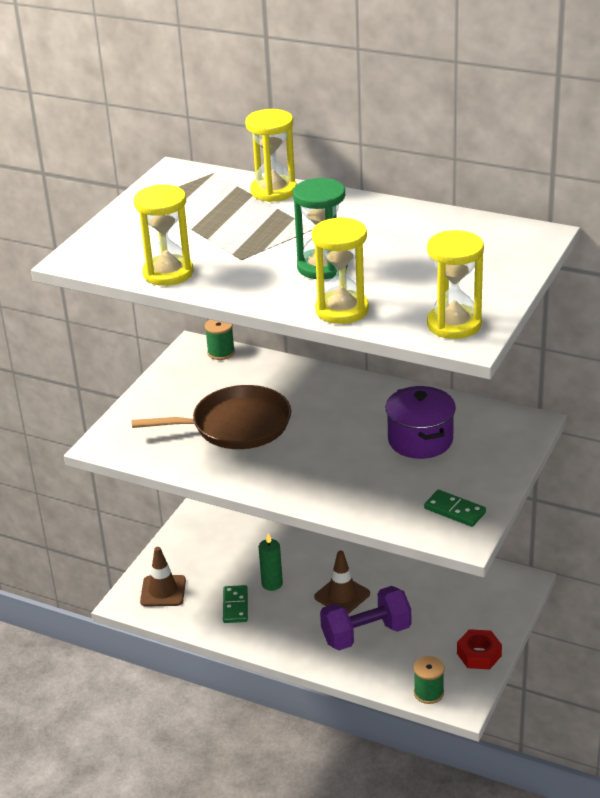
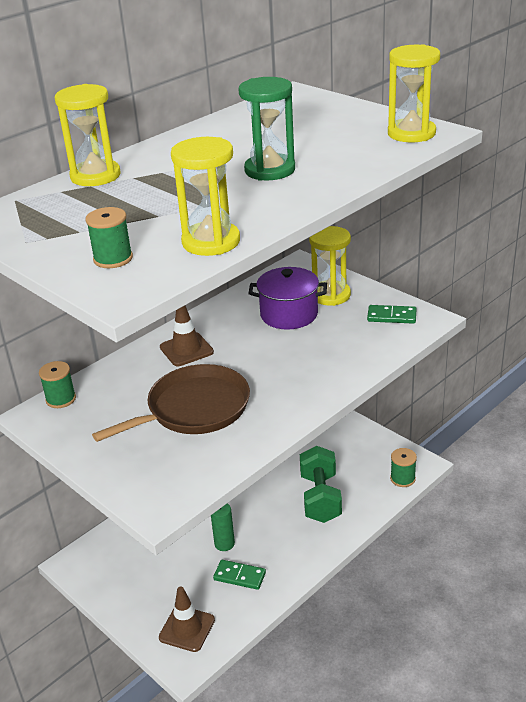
camera: 70 degrees left, 0 degrees up
brown pan [131,385,291,449] -> brown pan turned 45 degrees clockwise [92,364,250,442]
yellow hourglass [312,217,369,324] -> yellow hourglass moved to [309,226,351,306]
brown traffic cone [314,551,370,614] -> brown traffic cone moved to [160,306,214,366]
purple dumbbell [320,586,411,650] -> green dumbbell [300,446,342,523]
green domino [424,490,486,527] -> green domino turned 45 degrees clockwise [367,305,417,324]
red nut [457,629,502,669] -> none
none -> green spool [85,207,133,268]

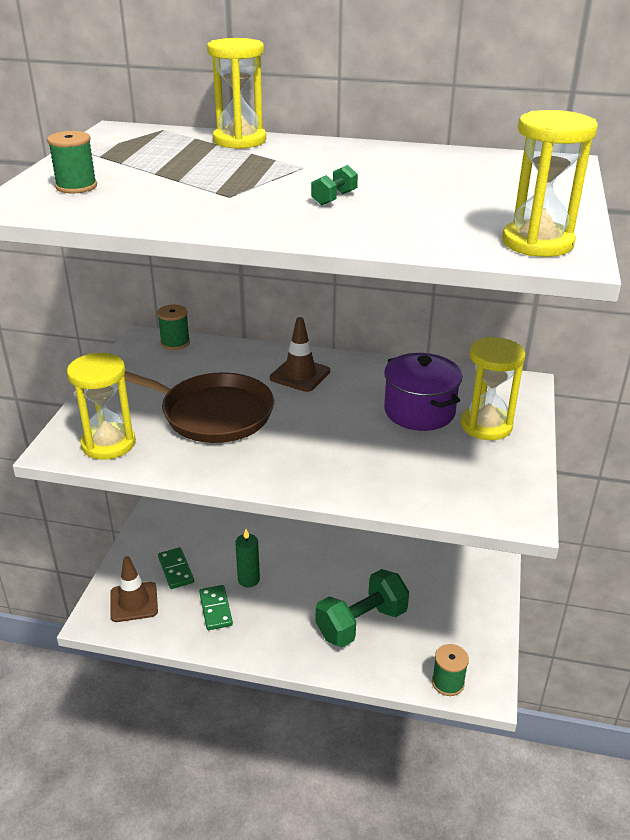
camera: 55 degrees right, 0 degrees up
yellow hourglass [171,137,240,256] -> yellow hourglass moved to [67,353,136,460]
green hourglass [238,77,295,181] -> green dumbbell [311,165,358,206]
green domino [367,305,417,324] -> green domino moved to [158,547,194,589]

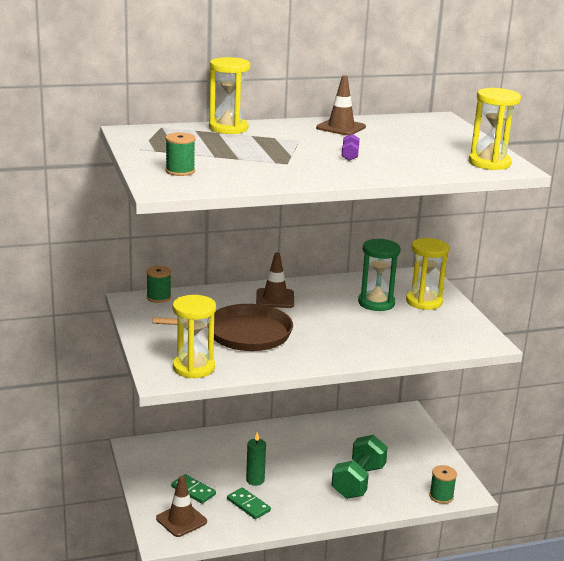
camera: 30 degrees left, 10 degrees down
green dumbbell [311,165,358,206] -> purple dumbbell [342,134,360,161]
purple pot [384,353,462,431] -> green hourglass [358,239,401,311]
none -> brown traffic cone [316,76,366,136]

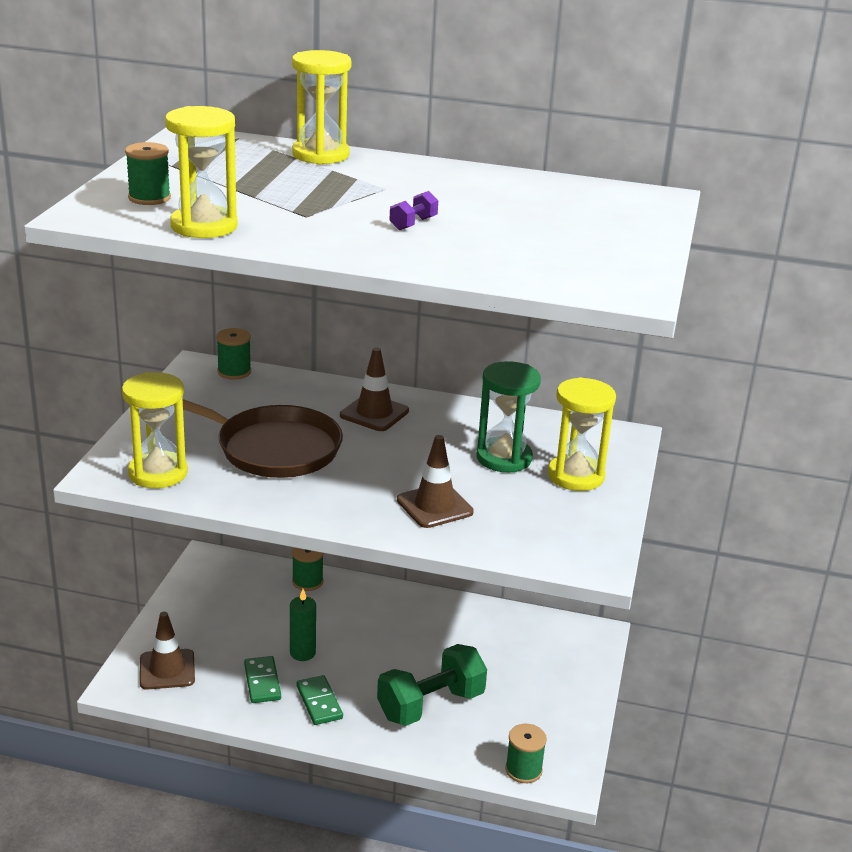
camera: 30 degrees right, 5 degrees up
green domino [171,474,216,504] -> green domino moved to [297,675,343,725]
brown traffic cone [316,76,366,136] -> brown traffic cone moved to [397,435,474,528]
yellow hourglass [469,88,521,170] -> yellow hourglass moved to [165,106,238,238]
none -> green spool [292,548,324,591]

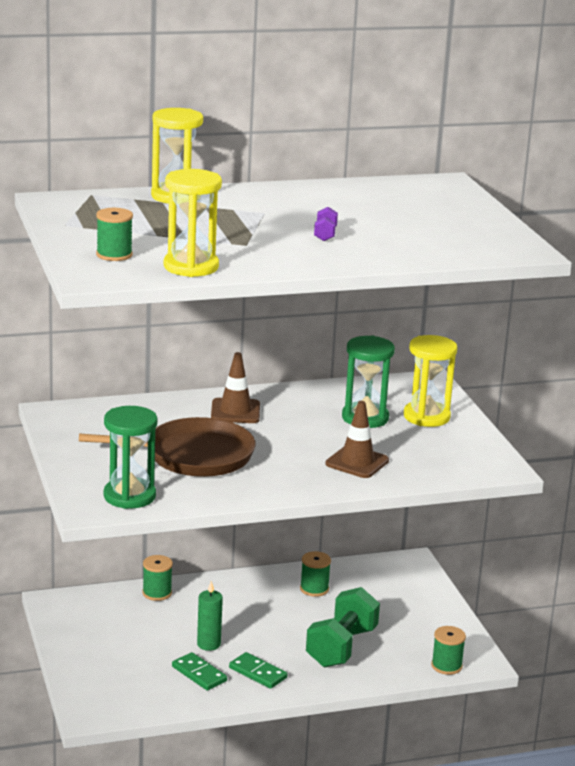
camera: 30 degrees left, 5 degrees down
yellow hourglass [122,372,188,488] -> green hourglass [104,406,158,509]
brown traffic cone [140,612,195,690] -> none
green spool [216,328,251,380] -> green spool moved to [300,551,331,597]

